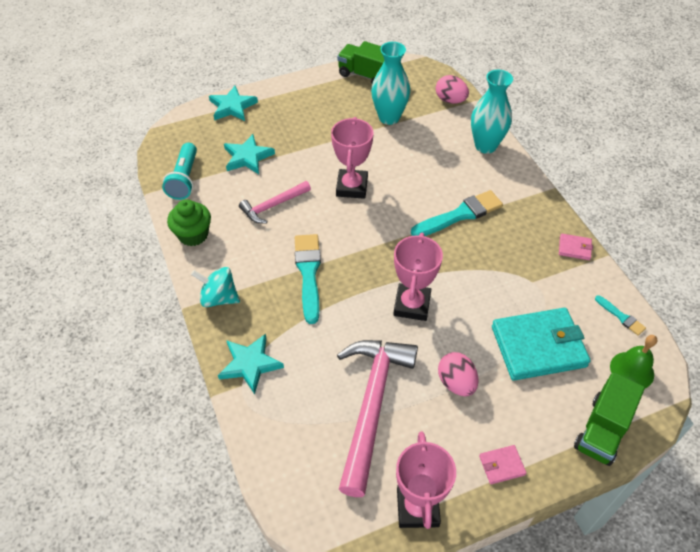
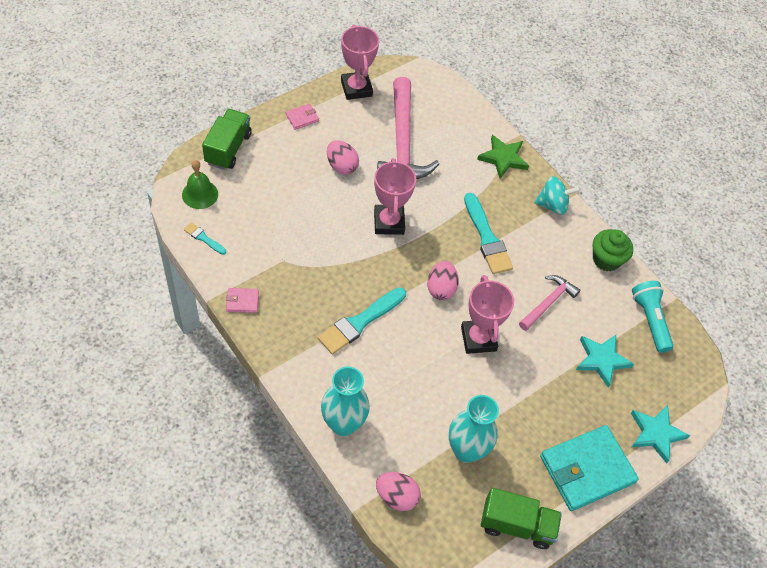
camera: 160 degrees right, 5 degrees up
turquoise star [218,334,284,394] -> green star [477,135,529,179]
turquoise wallet [492,308,591,381] -> turquoise wallet moved to [540,425,639,511]
none -> pink egg [427,261,459,300]

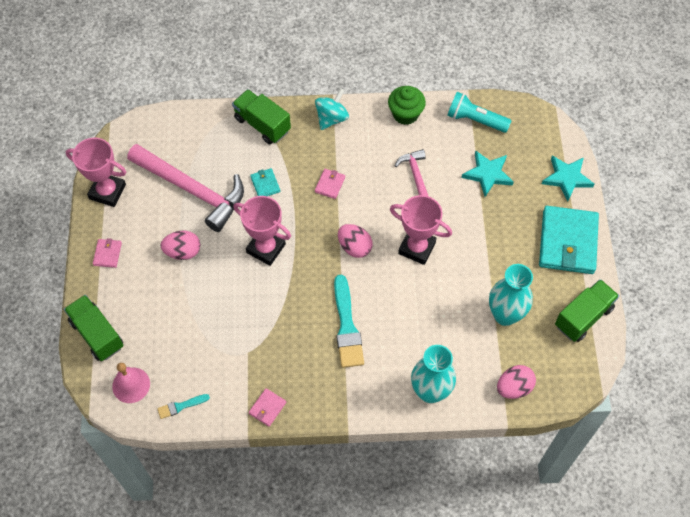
camera: 50 degrees left, 5 degrees up
green bell [182,160,218,209] -> pink bell [112,363,150,403]
turquoise brush [464,193,513,274] -> pink wallet [315,169,345,199]
green star [477,135,529,179] -> green truck [232,89,291,144]
none -> turquoise wallet [250,168,280,196]

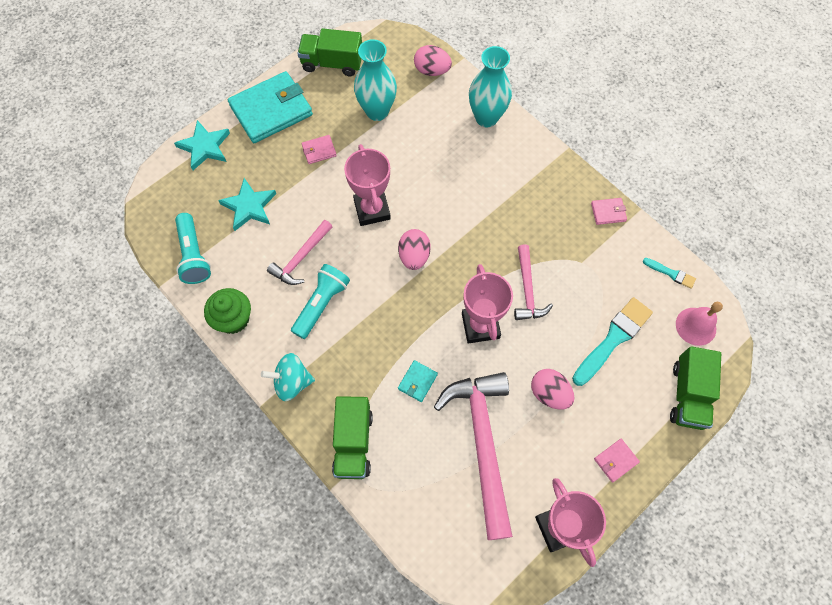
camera: 130 degrees left, 5 degrees up
pink wallet [315,169,345,199] -> pink wallet moved to [302,135,337,164]
turquoise brush [334,274,364,368] -> turquoise brush moved to [572,297,653,386]
none -> turquoise flashlight [291,264,350,339]
none -> pink hammer [514,244,553,320]

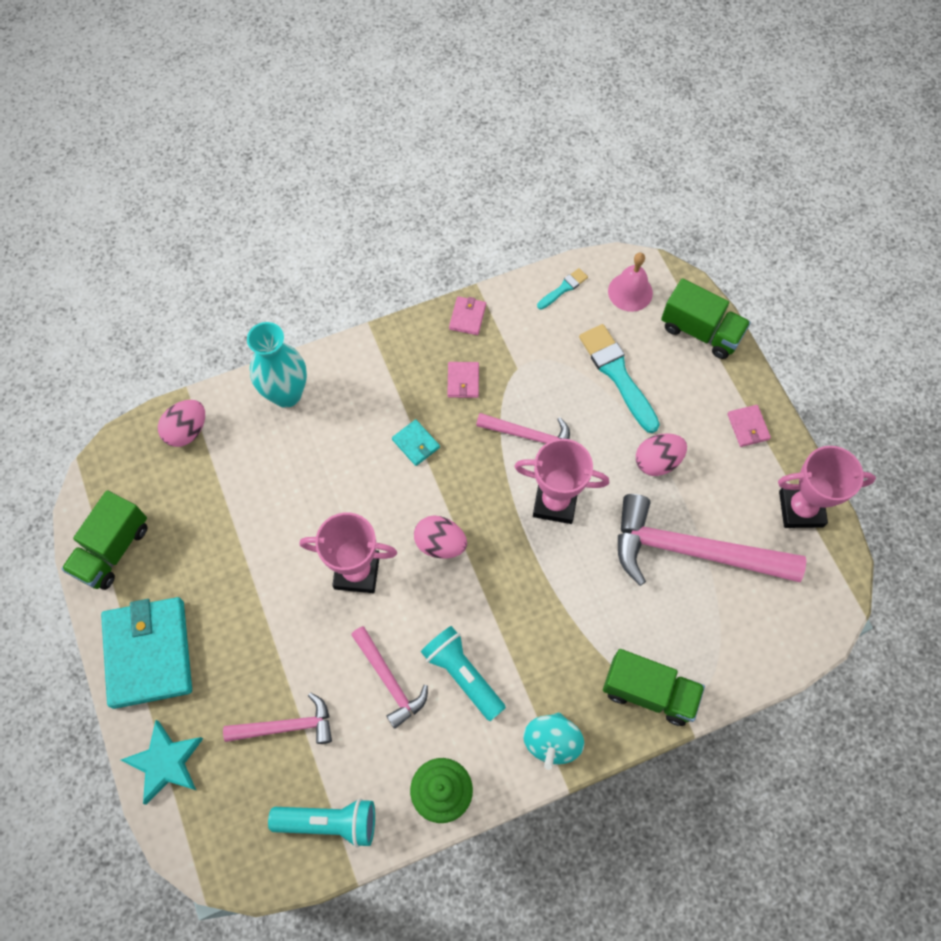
camera: 70 degrees left, 0 degrees up
turquoise star [218,178,276,231] -> pink hammer [223,693,332,744]
pink wallet [302,135,337,164] -> pink wallet moved to [447,362,479,398]
turquoise vase [354,39,397,121] -> none
turquoise wallet [398,360,438,402] -> turquoise wallet moved to [392,419,440,466]

